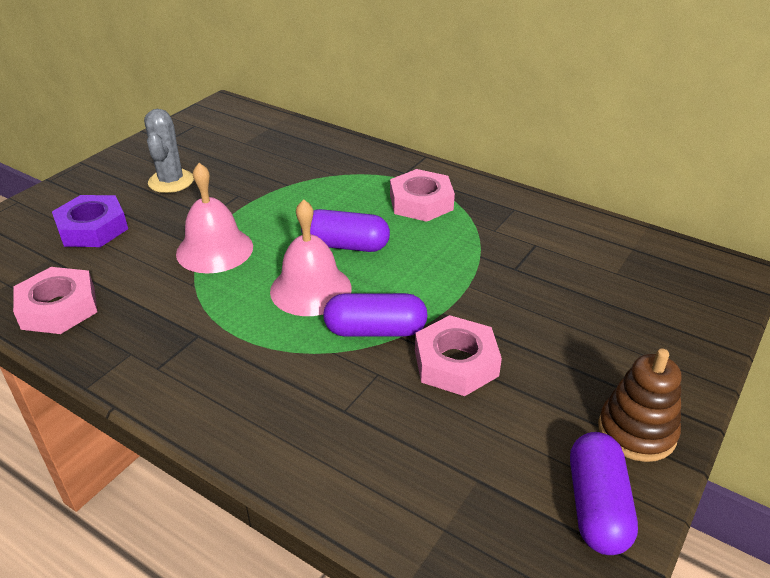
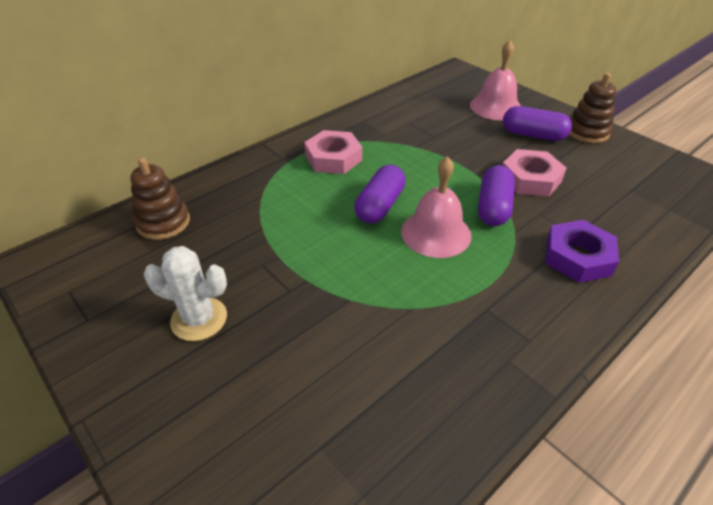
camera: 75 degrees left, 5 degrees up
pink nut [13,267,97,334] -> none
purple nut [52,195,128,247] -> purple nut moved to [546,220,619,283]
grey cactus [144,109,194,193] -> white cactus [144,246,227,341]
pink bell [176,163,253,273] -> pink bell moved to [470,40,521,120]
purple capsule [570,432,638,555] -> purple capsule moved to [503,106,572,141]
none -> brown stacking toy [130,158,190,240]

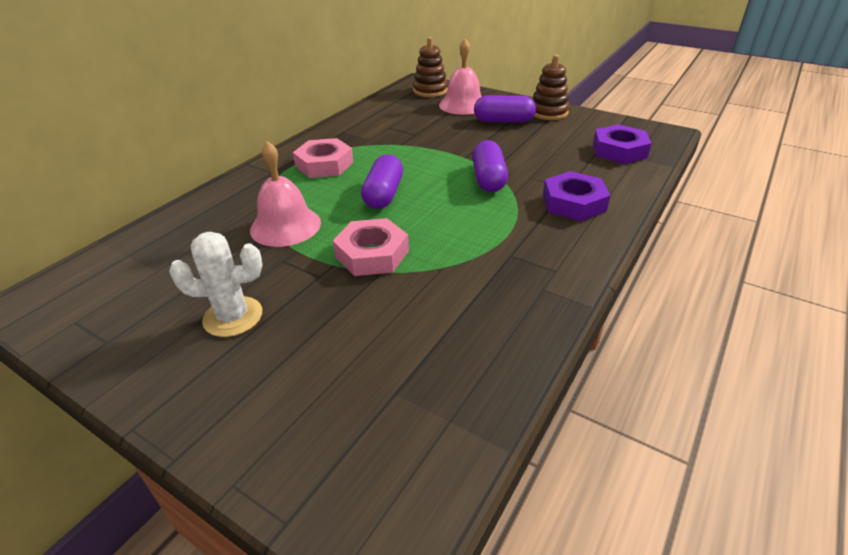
camera: 15 degrees left, 5 degrees down
brown stacking toy [130,158,190,240] -> brown stacking toy moved to [413,37,448,97]
pink bell [401,156,472,258] -> pink bell moved to [250,141,321,247]
pink nut [502,149,566,197] -> pink nut moved to [333,218,409,276]
none -> purple nut [593,124,652,164]

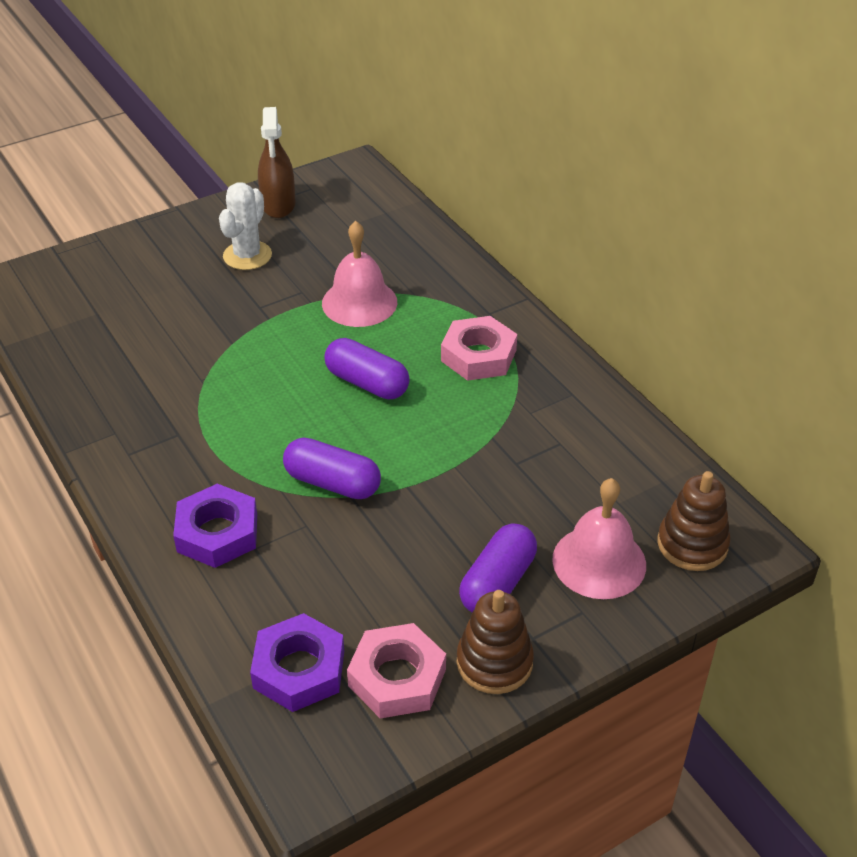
camera: 115 degrees right, 5 degrees up
pink nut [333,218,409,276] -> pink nut moved to [347,623,446,718]
none -> brown spray bottle [258,107,296,218]

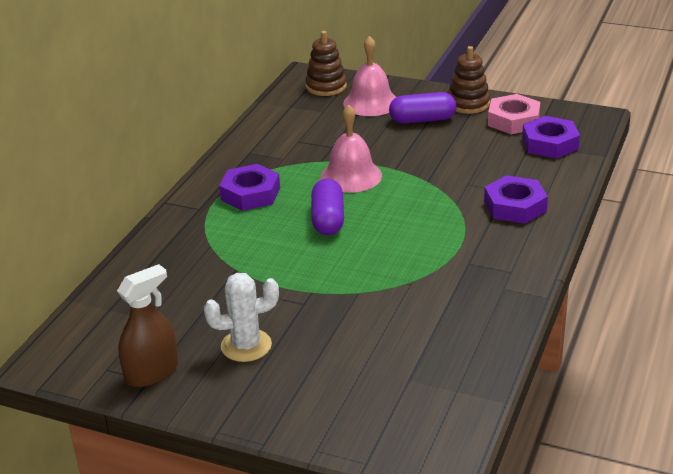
camera: 125 degrees left, 10 degrees down
purple capsule [283,438,381,499] -> none
pink bell [322,221,397,327] -> pink bell moved to [321,105,382,193]
pink nut [441,316,517,381] -> purple nut [219,164,280,211]

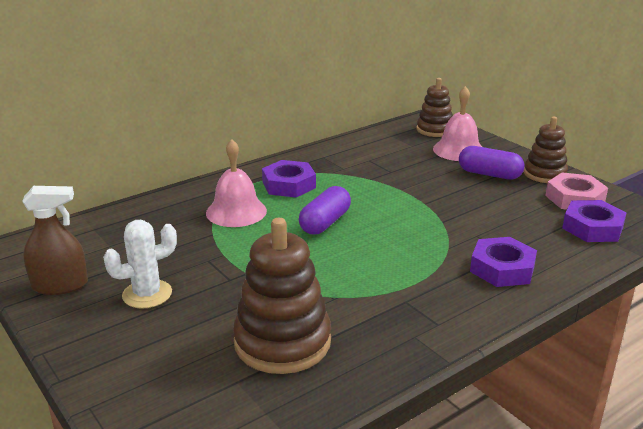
camera: 30 degrees right, 5 degrees down
white cactus [204,273,279,362] -> white cactus turned 45 degrees counterclockwise [103,220,177,309]
pink bell [321,105,382,193] -> pink bell moved to [206,139,267,227]
none -> brown stacking toy [233,218,331,374]

